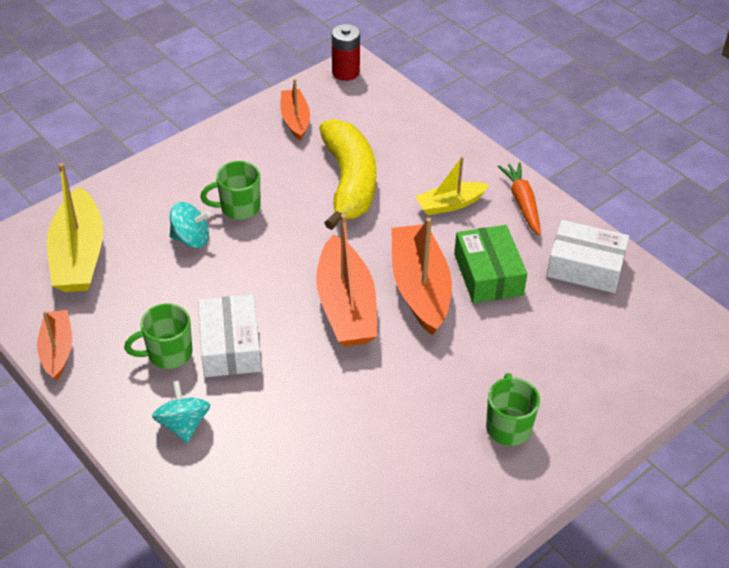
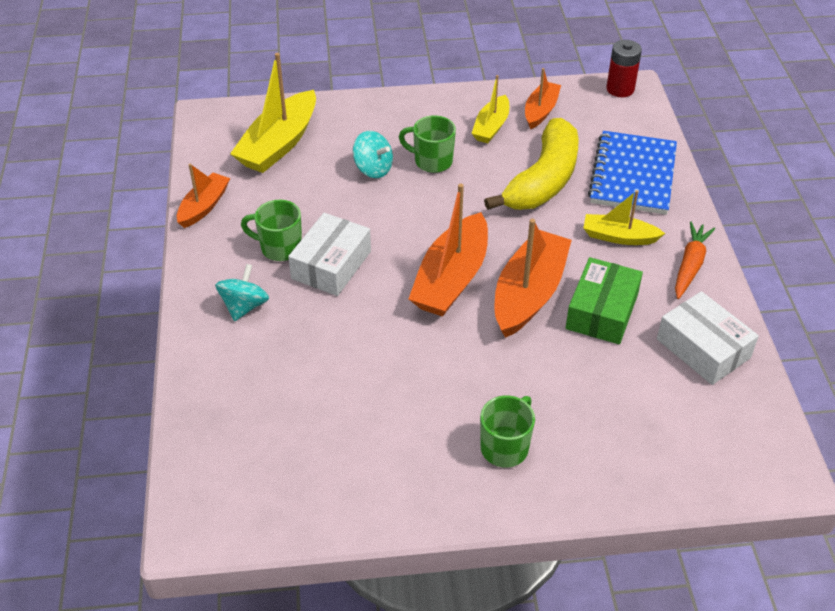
camera: 35 degrees right, 0 degrees up
none -> yellow boat [471,75,509,143]
none -> blue notebook [588,131,677,215]

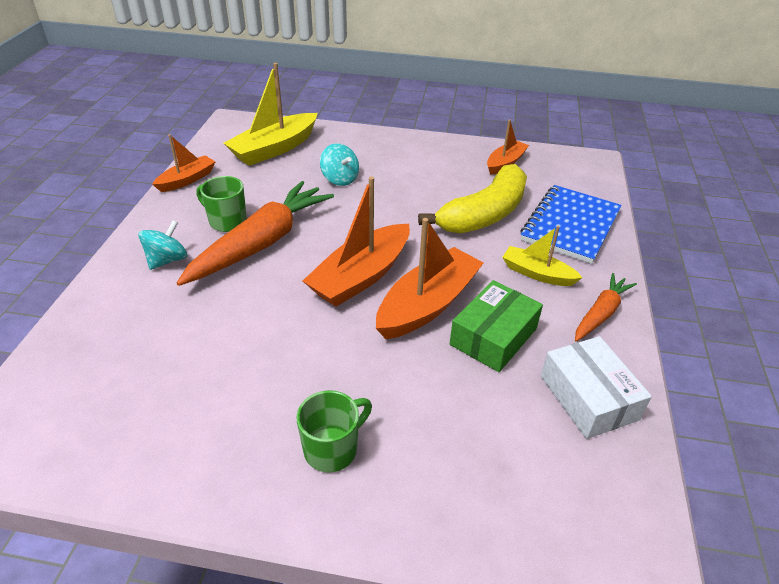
camera: 15 degrees right, 5 degrees down
white box [288,213,371,296] -> orange carrot [176,181,334,286]
green mug [399,115,456,173] -> none
yellow boat [471,75,509,143] -> none
red battery [606,40,642,97] -> none

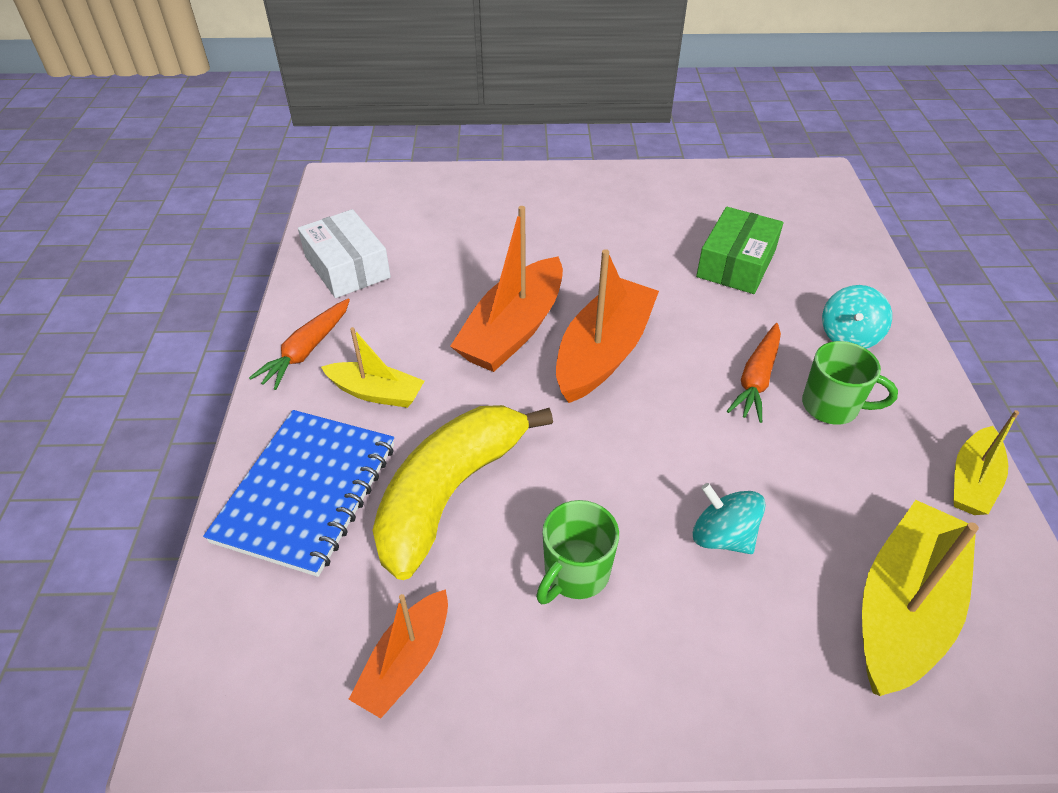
camera: 170 degrees right, 5 degrees up
orange boat [152,134,215,192] -> yellow boat [954,410,1019,515]
orange carrot [176,181,334,286] -> orange carrot [727,323,781,423], size x0.53
green mug [296,390,372,473] -> green mug moved to [536,500,619,604]
green box [450,280,543,372] -> green box moved to [696,207,783,294]

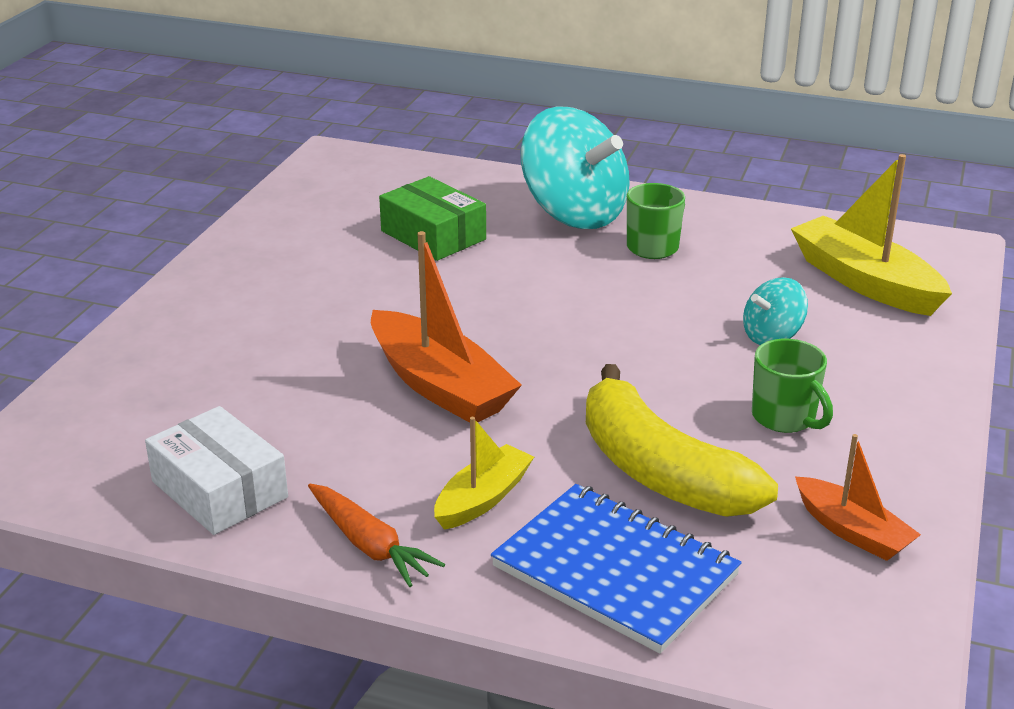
camera: 70 degrees left, 15 degrees down
white box [298,209,391,298] -> white box turned 60 degrees clockwise [145,406,288,535]
orange boat [556,249,659,403] -> none
orange carrot [727,323,781,423] -> none
turquoise spinning top [822,285,892,349] -> turquoise spinning top [521,106,630,229], size x2.04
yellow boat [954,410,1019,515] -> none

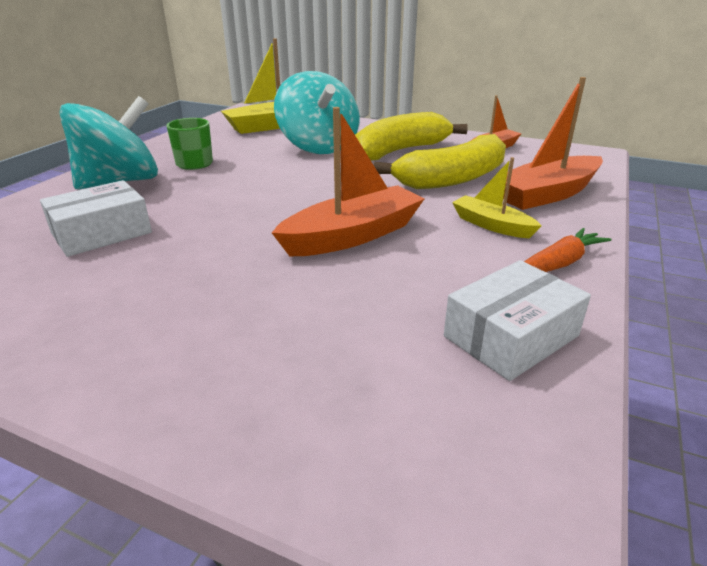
camera: 85 degrees left, 0 degrees up
green box [379,176,486,261] -> white box [40,180,152,257]
blue notebook [491,484,741,654] -> orange boat [503,77,603,210]
turquoise spinning top [743,277,808,345] -> turquoise spinning top [274,71,360,154], size x2.04
green mug [752,339,833,433] -> yellow banana [355,112,468,161]

